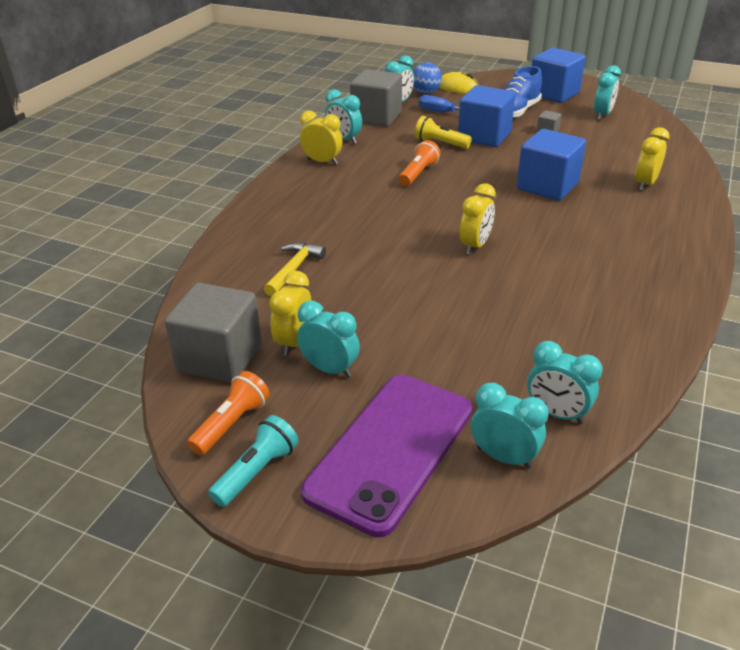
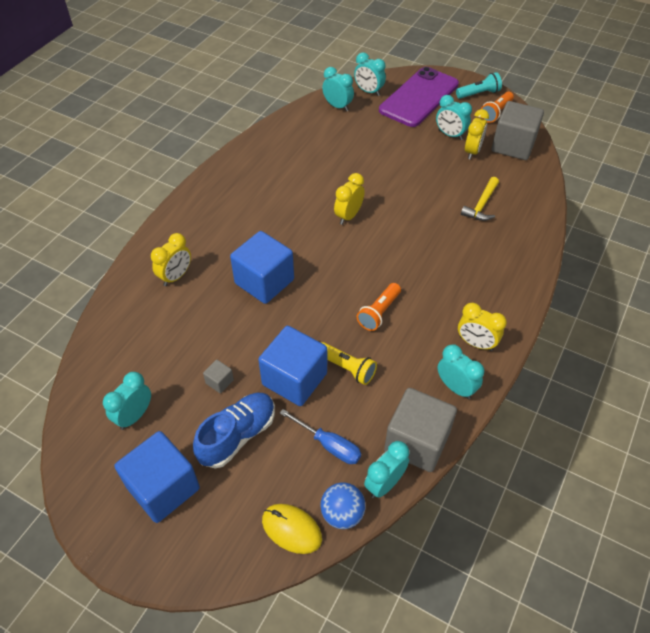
camera: 175 degrees left, 15 degrees up
turquoise flashlight [208,415,299,507] -> turquoise flashlight turned 150 degrees counterclockwise [456,72,502,99]

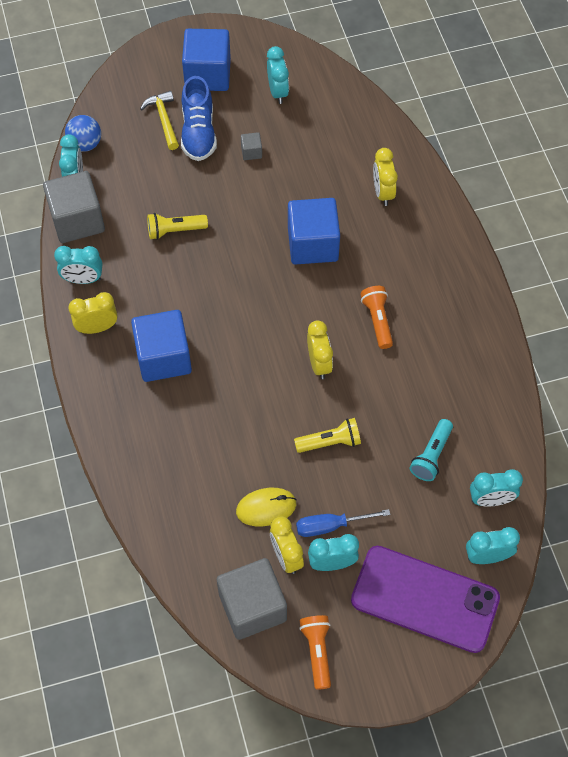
camera: 135 degrees right, 10 degrees up
blue cube [258,326,327,406] -> blue cube moved to [131,310,192,382]
yellow mouse [262,504,322,554] -> yellow mouse moved to [236,488,297,527]
blue screwdriver [280,409,361,464] -> blue screwdriver moved to [296,509,390,537]
orange flashlight [357,283,401,331] -> orange flashlight moved to [360,286,393,349]
purple phone [379,67,459,127] -> purple phone turned 60 degrees counterclockwise [351,546,500,653]
turquoise flashlight [456,72,502,99] -> turquoise flashlight moved to [410,419,453,481]
yellow hammer [461,177,499,221] -> yellow hammer moved to [140,91,179,150]
none -> yellow flashlight [294,418,361,453]

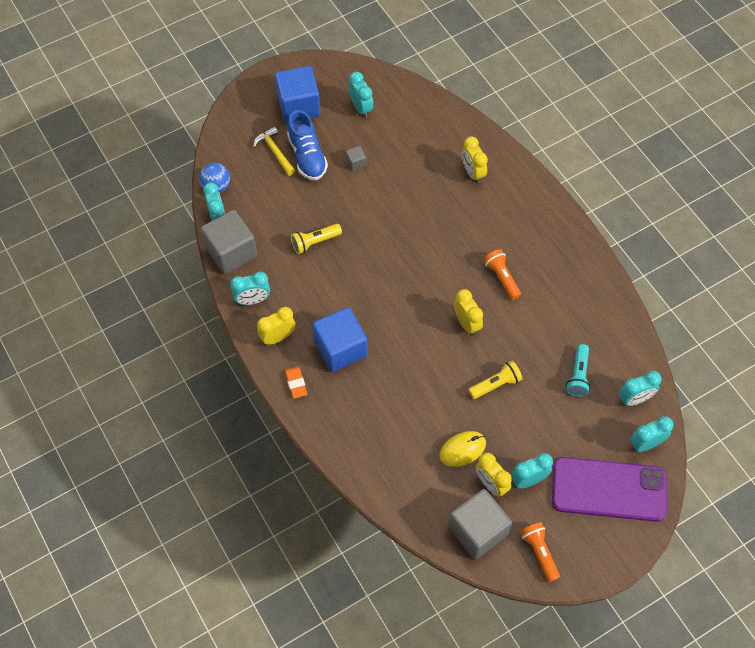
camera: 15 degrees left, 0 degrees up
blue cube [288,198,340,265] -> none
blue screwdriver [296,509,390,537] -> none
none -> orange eraser [285,366,307,399]

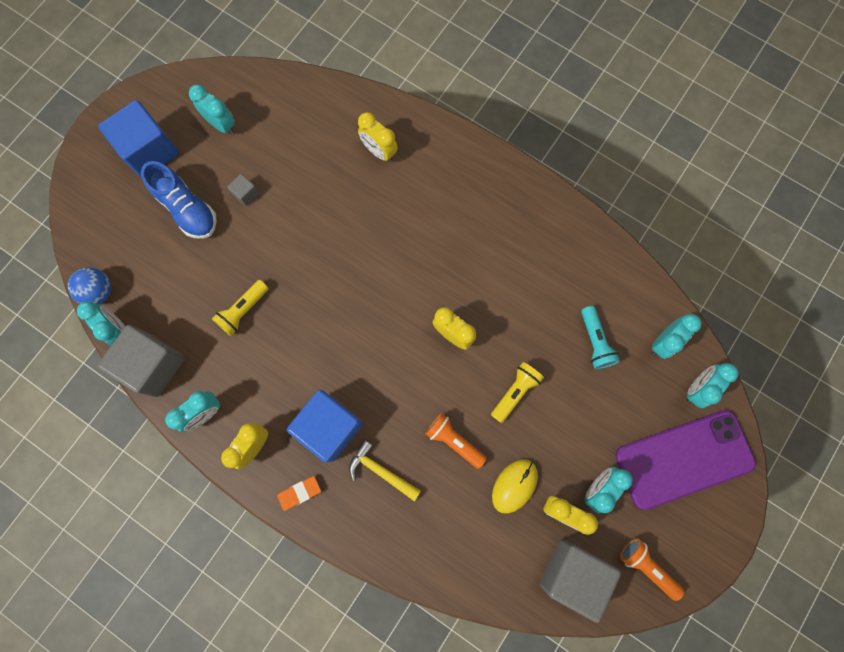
camera: 25 degrees left, 15 degrees up
yellow hammer [253,126,295,176] -> yellow hammer moved to [349,439,421,501]
orange eraser [285,366,307,399] -> orange eraser turned 75 degrees counterclockwise [277,476,321,511]
orange flashlight [483,249,521,300] -> orange flashlight moved to [425,413,487,469]

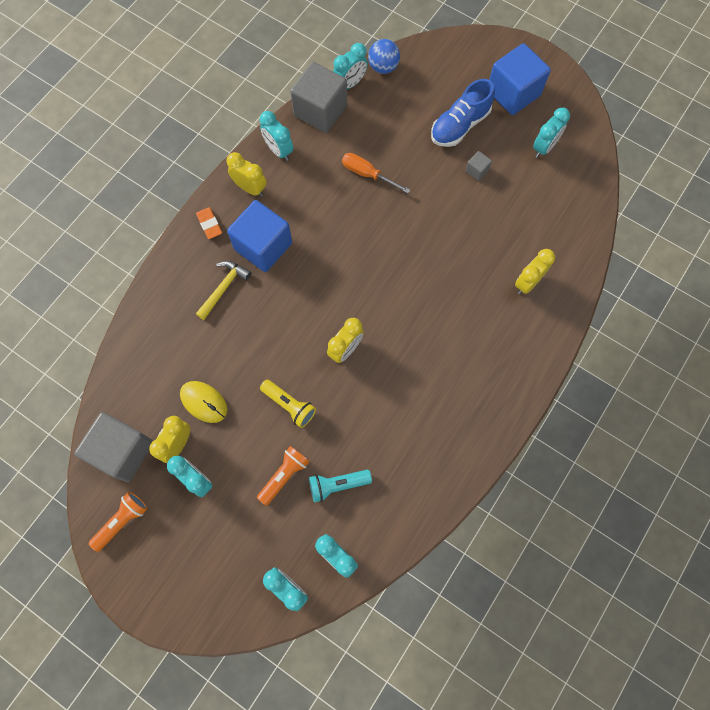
camera: 90 degrees right, 5 degrees down
yellow flashlight [212,280,269,336] -> orange screwdriver [342,153,410,193]
orange flashlight [425,413,487,469] -> orange flashlight moved to [257,446,310,506]
purple phone [616,410,756,510] -> none

